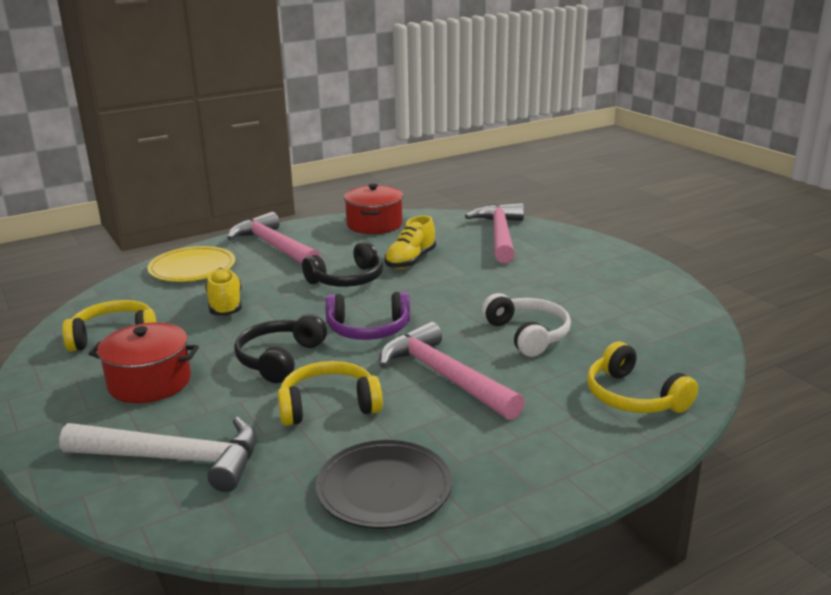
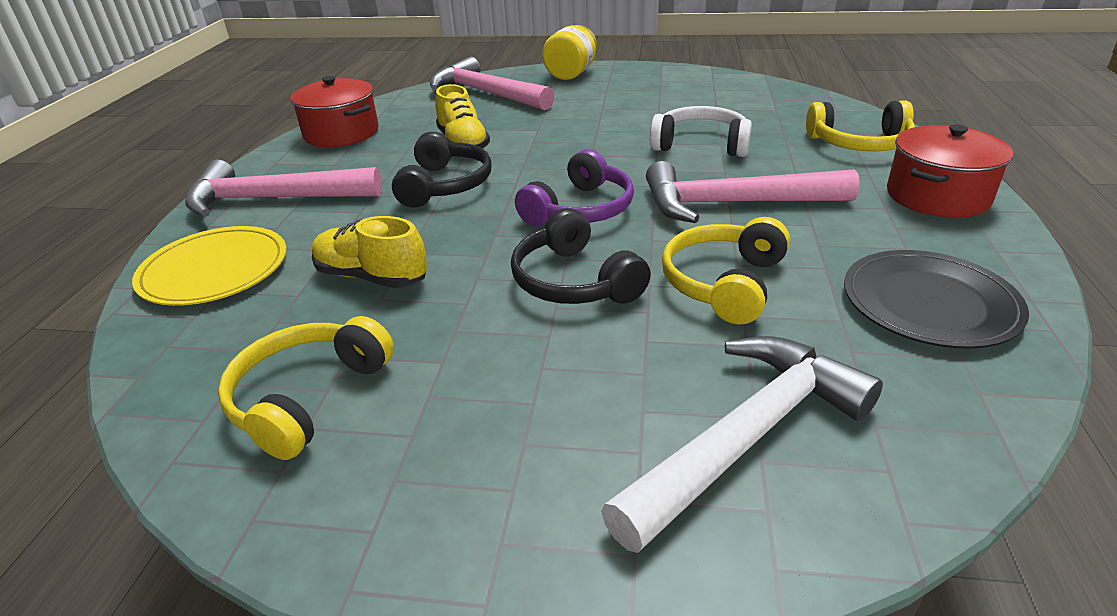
camera: 50 degrees left, 10 degrees up
red pot [89,323,199,403] -> red pot moved to [887,124,1013,218]
none -> yellow jar [542,25,597,80]

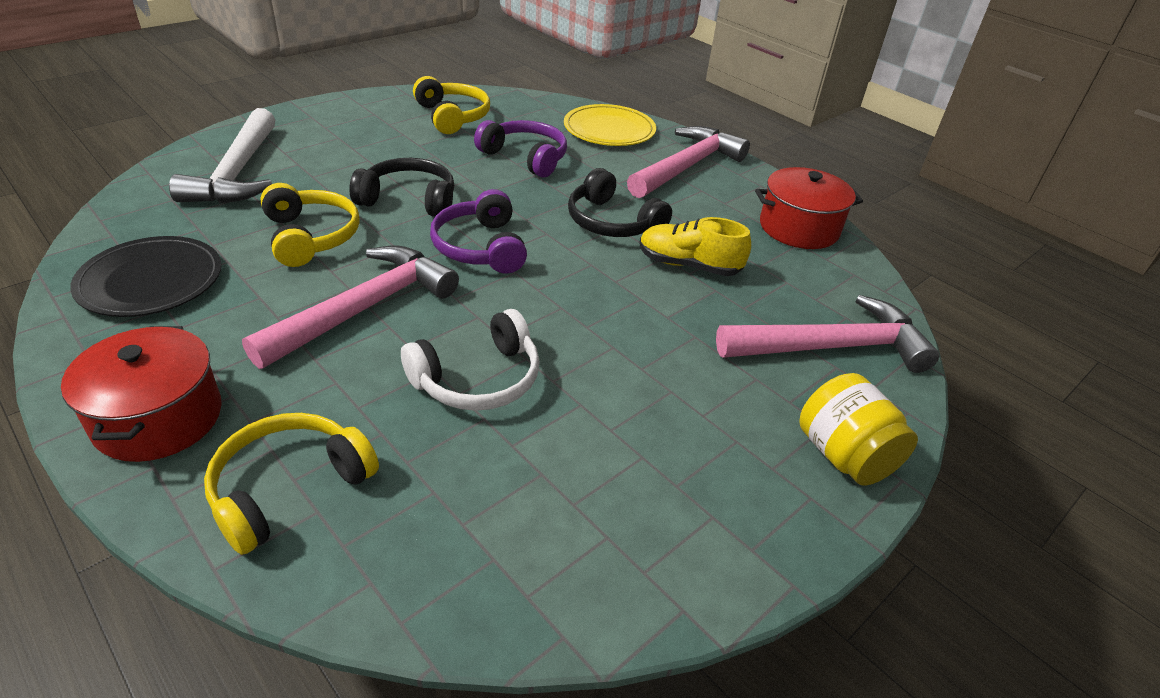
camera: 125 degrees right, 5 degrees up
yellow shoe [312,216,427,288] -> purple headphones [474,120,567,177]

